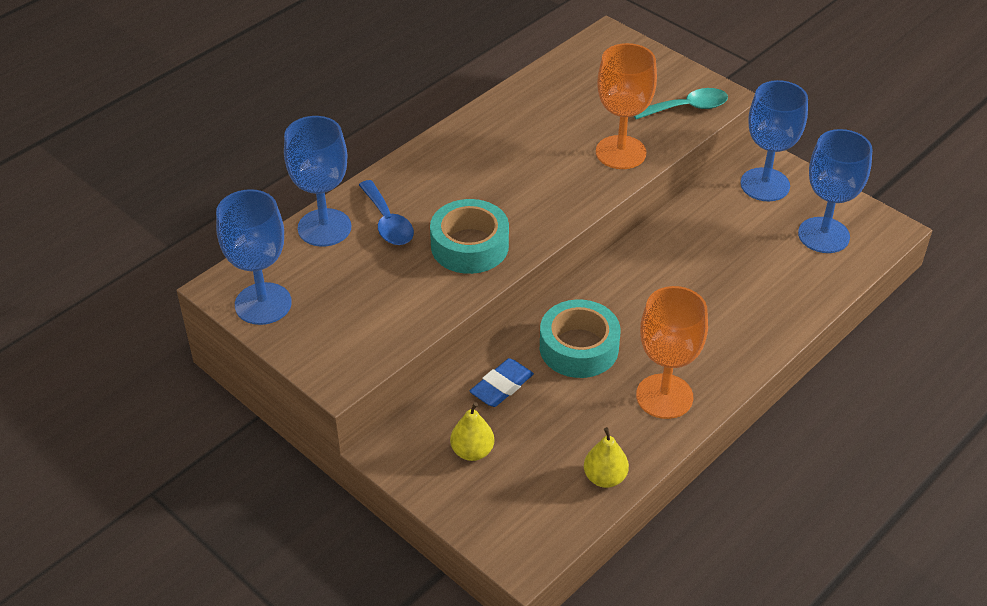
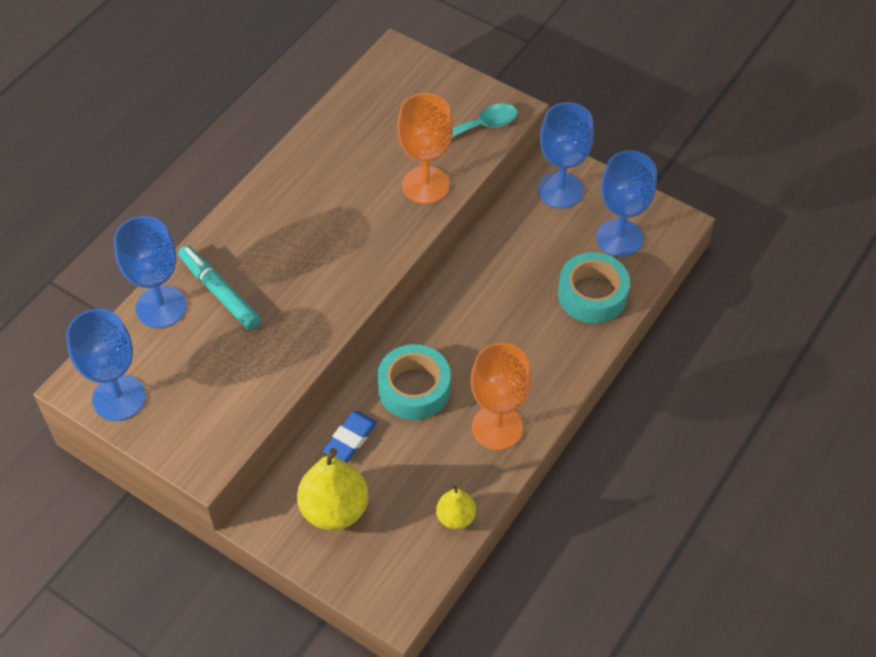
camera: 10 degrees left, 10 degrees up
blue spoon [359,180,414,245] -> turquoise marker [178,245,261,330]
turquoise tape [430,199,509,274] -> turquoise tape moved to [558,252,630,324]
yellow pear [450,402,494,461] -> yellow pear [297,448,368,530], size x1.77

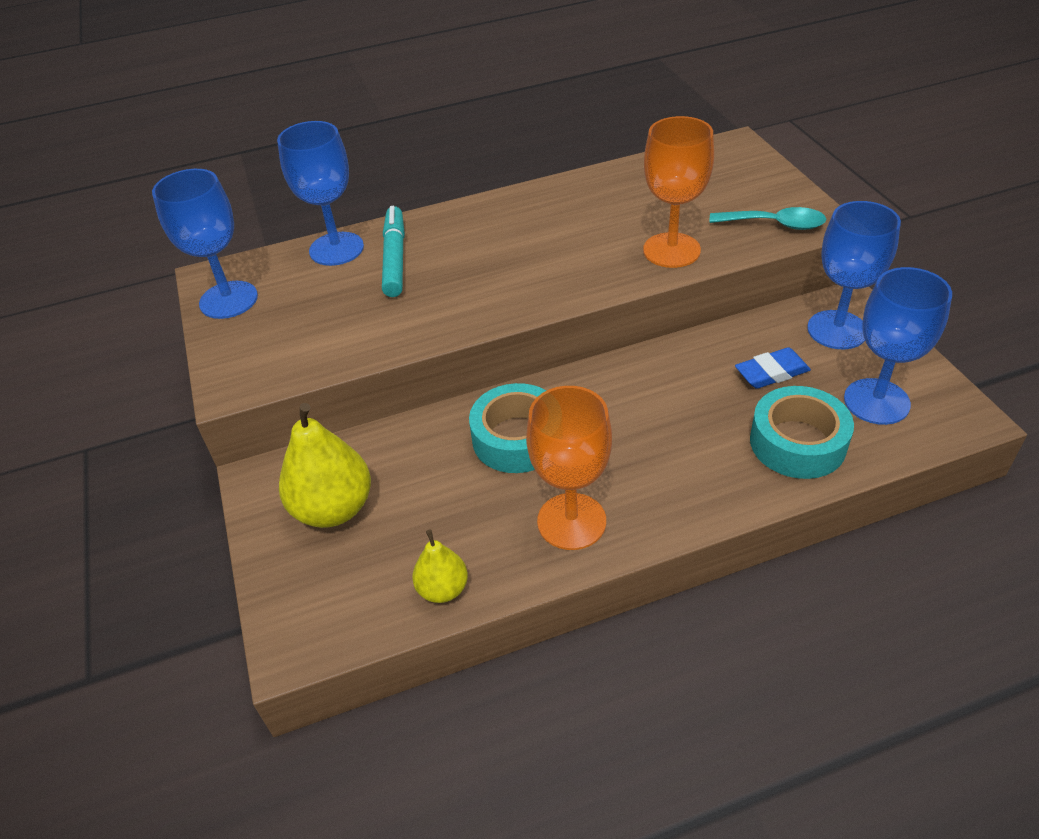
camera: 40 degrees right, 10 degrees down
blue eraser [323,411,377,462] -> blue eraser moved to [735,347,811,389]

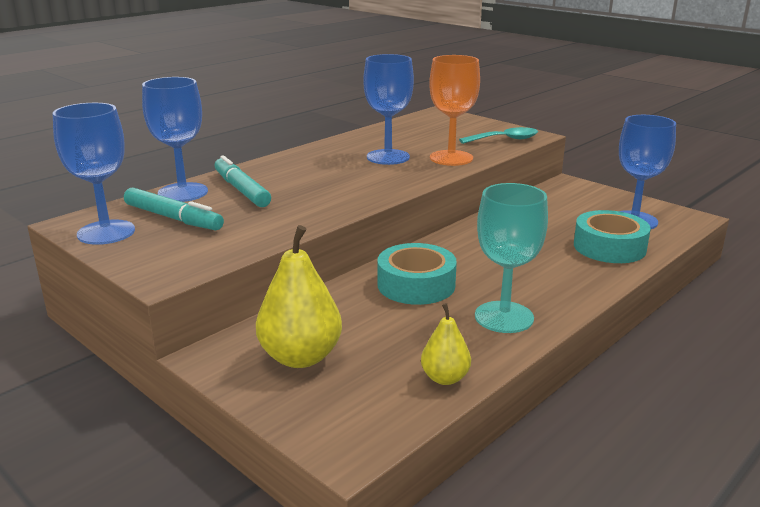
camera: 30 degrees left, 20 degrees down
orange goblet [526,386,612,550] -> turquoise goblet [475,183,548,333]
blue eraser [735,347,811,389] -> none
blue goblet [807,201,901,349] -> blue goblet moved to [363,54,414,165]
none -> turquoise marker [124,188,224,231]

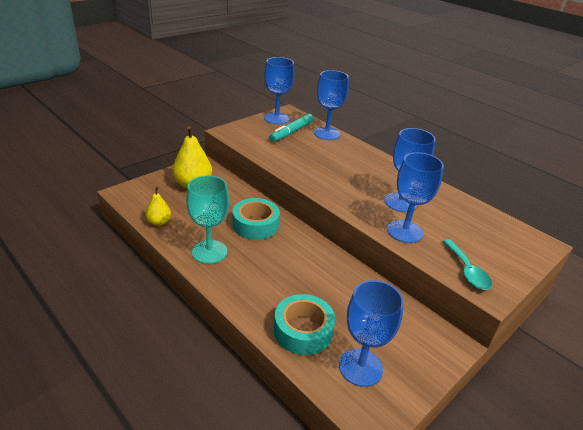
camera: 90 degrees right, 10 degrees up
turquoise marker [214,155,271,207] -> none
orange goblet [429,55,480,166] -> blue goblet [387,152,444,243]

